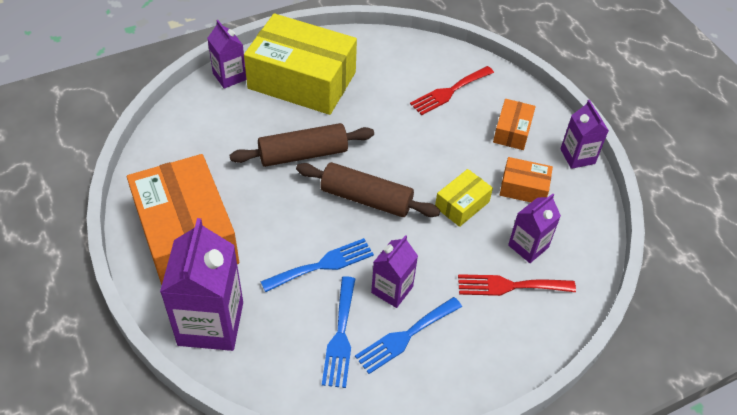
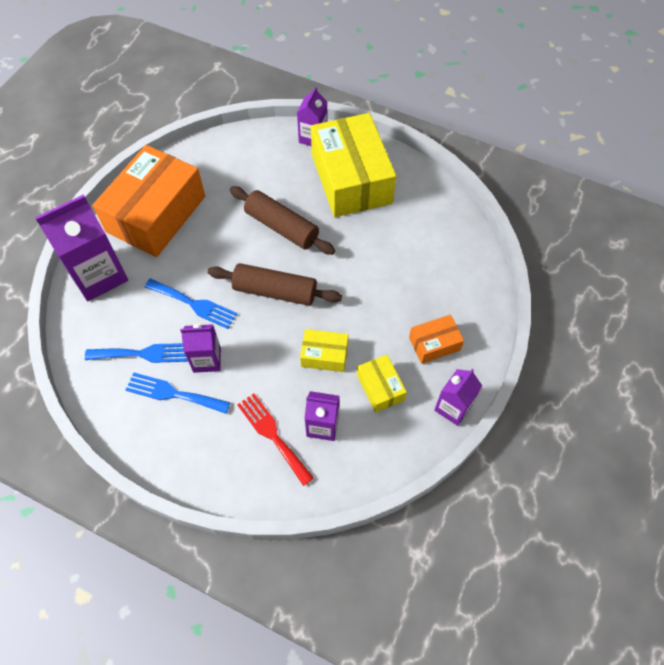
camera: 55 degrees right, 10 degrees up
brown rolling pin [296,162,440,217] -> brown rolling pin turned 60 degrees counterclockwise [208,263,342,306]
blue fork [322,276,355,388] -> blue fork turned 150 degrees counterclockwise [85,343,188,363]
red fork [410,66,494,115] -> none
orange box [500,157,553,202] -> yellow box [357,355,407,413]

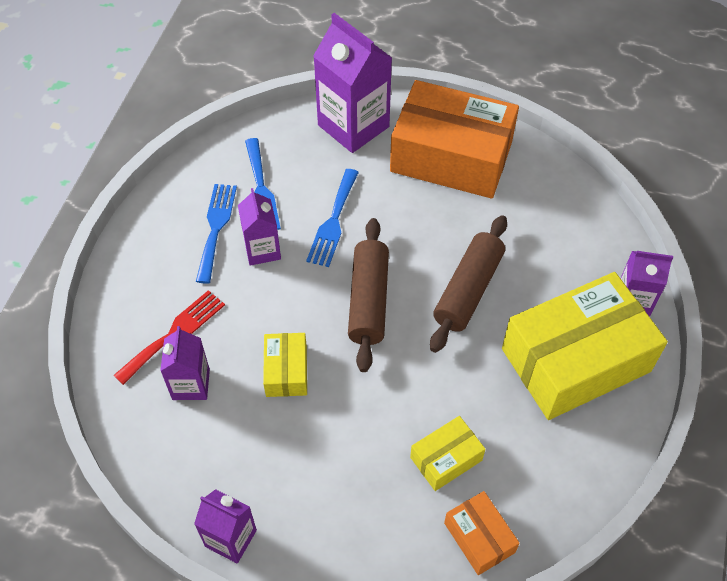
camera: 80 degrees right, 5 degrees down
yellow box [357,355,407,413] -> yellow box moved to [410,416,485,491]
orange box [409,314,464,364] -> orange box moved to [444,491,520,575]

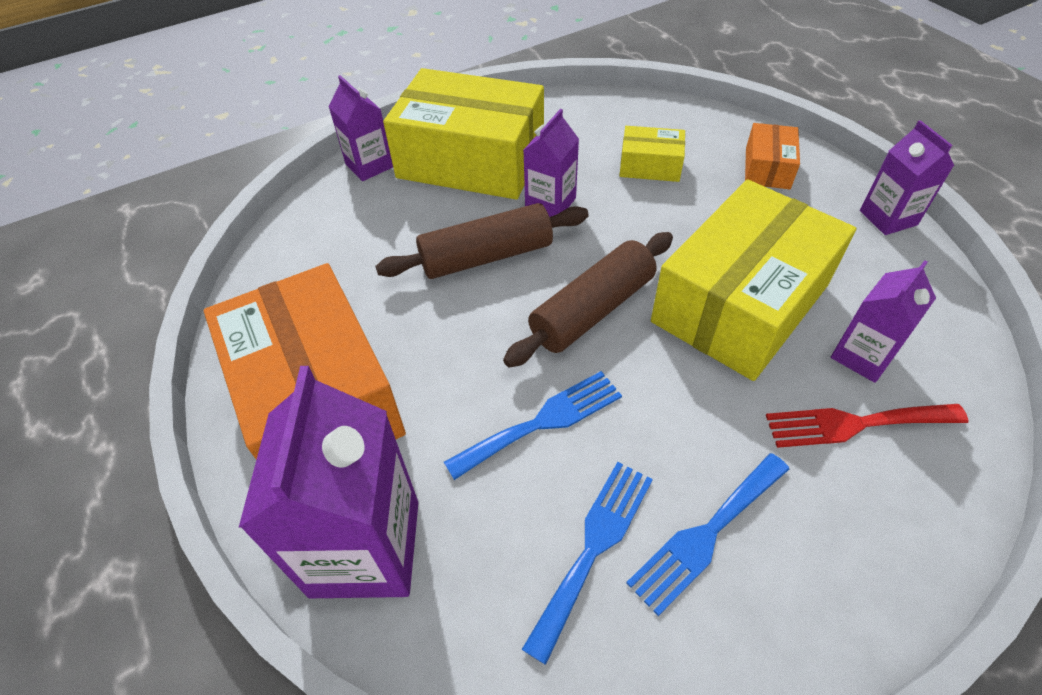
camera: 135 degrees left, 5 degrees down
purple carton [238,188,281,266] -> purple carton moved to [524,109,579,217]
yellow box [263,333,307,397] -> yellow box [651,179,856,381], size x2.19
orange box [444,491,520,575] -> orange box moved to [745,123,800,189]

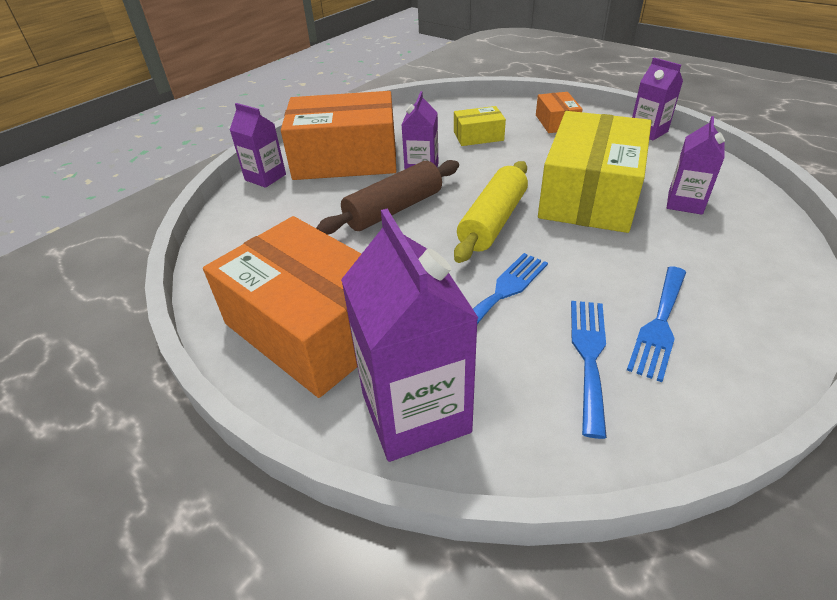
camera: 20 degrees left, 10 degrees down
yellow box [383,68,544,200] -> orange box [281,91,397,180]
brown rolling pin [503,232,673,367] -> yellow rolling pin [454,161,528,263]
red fork [766,404,968,448] -> none

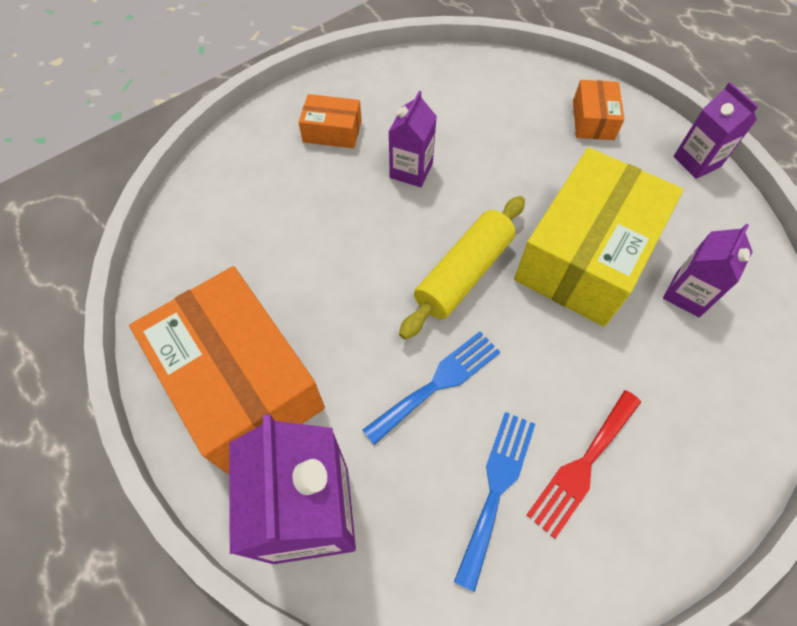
camera: 10 degrees right, 20 degrees up
purple carton [230,103,286,188] -> none
orange box [281,91,397,180] -> orange box [299,94,362,148], size x0.46
brown rolling pin [316,160,459,235] -> none
yellow box [454,106,506,146] -> none
blue fork [627,266,686,382] -> red fork [527,390,641,539]

